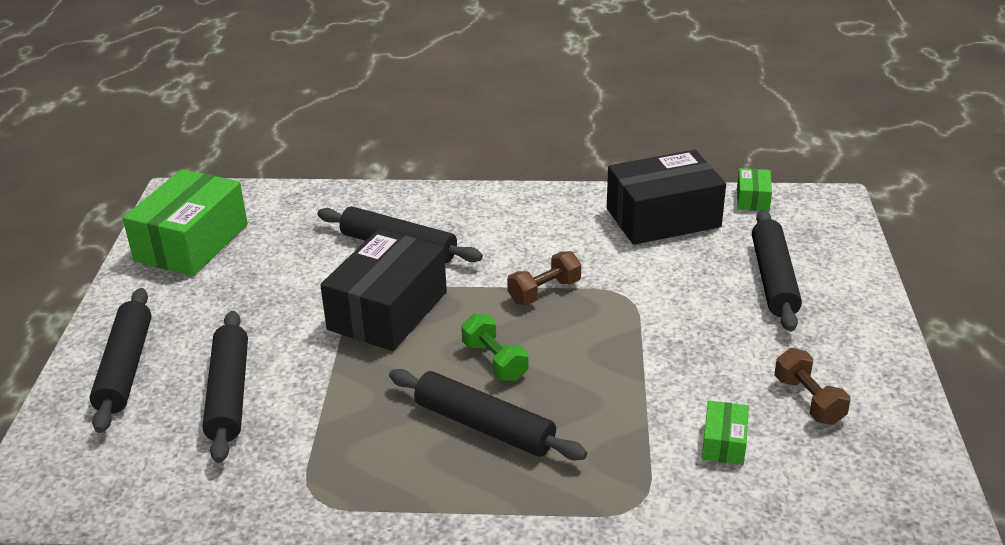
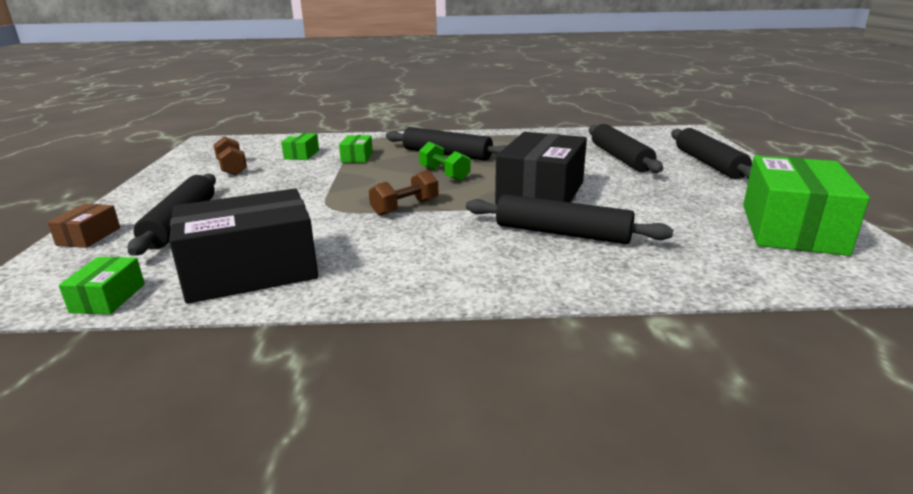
camera: 175 degrees right, 10 degrees down
none -> brown box [47,204,120,248]
none -> green box [339,135,373,163]

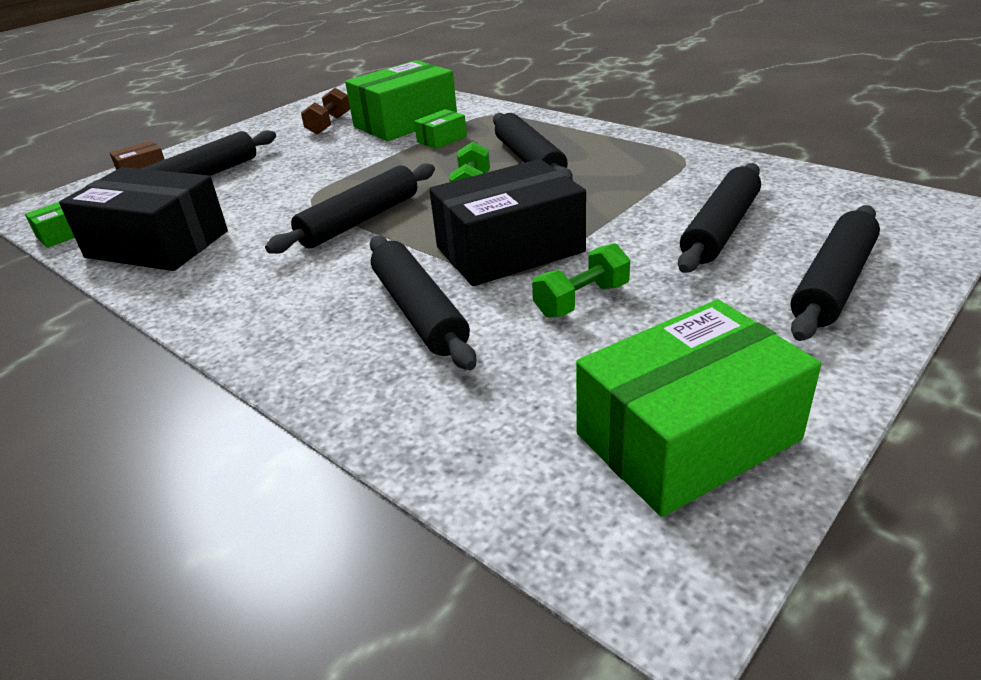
camera: 45 degrees right, 10 degrees up
green box [281,133,319,160] -> green box [345,60,457,141], size x2.21
brown dumbbell [369,170,439,216] -> black rolling pin [265,164,435,254]
none -> green dumbbell [532,243,630,318]

